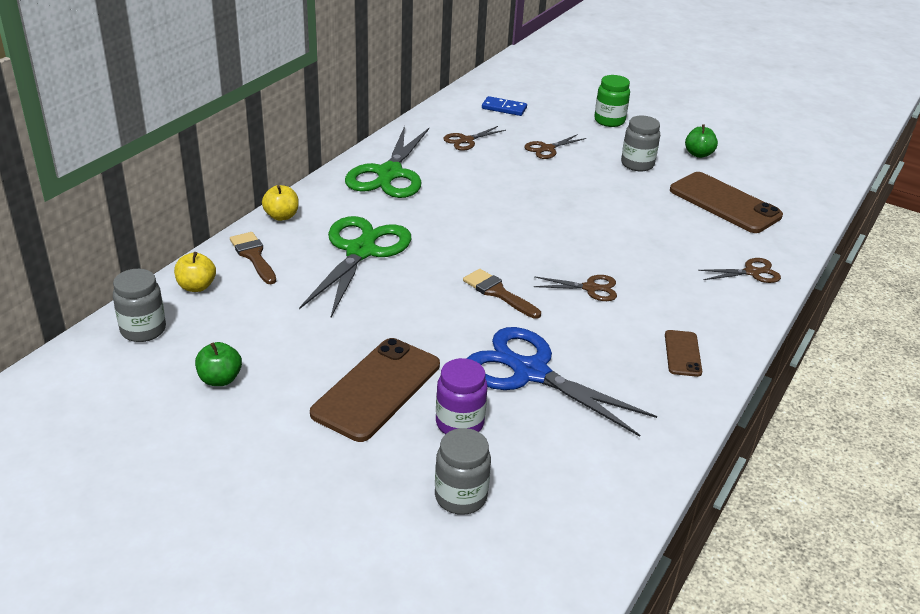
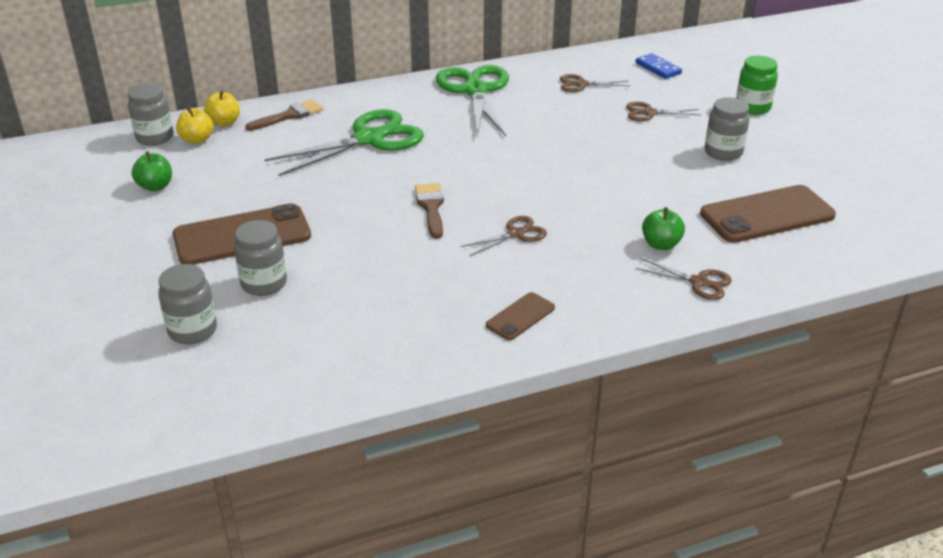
camera: 40 degrees right, 0 degrees up
brown brush [230,232,276,284] -> brown brush turned 45 degrees clockwise [246,99,323,131]
yellow apple [262,185,299,221] -> yellow apple moved to [176,108,214,144]
green scissors [345,126,429,198] -> green scissors turned 120 degrees clockwise [436,65,509,136]
purple jar [436,358,488,434] -> grey jar [234,220,287,296]
blue scissors [467,327,657,437] -> none
brown scissors [534,275,617,301] -> brown scissors turned 75 degrees counterclockwise [461,216,547,256]
brown phone [670,172,783,233] -> brown phone turned 75 degrees clockwise [700,185,836,243]
green apple [685,124,718,158] -> green apple moved to [642,207,685,250]

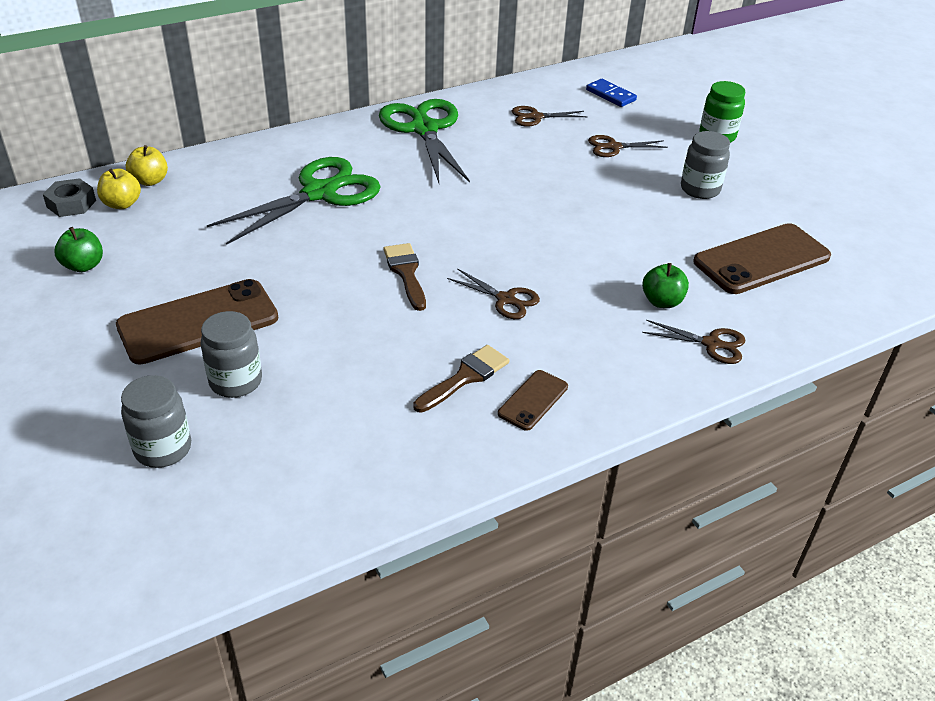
camera: 10 degrees left, 5 degrees up
grey jar [128,84,173,146] -> grey nut [43,178,96,217]
brown brush [246,99,323,131] -> brown brush moved to [413,345,509,413]
brown scissors [461,216,547,256] -> brown scissors turned 75 degrees clockwise [447,268,540,319]

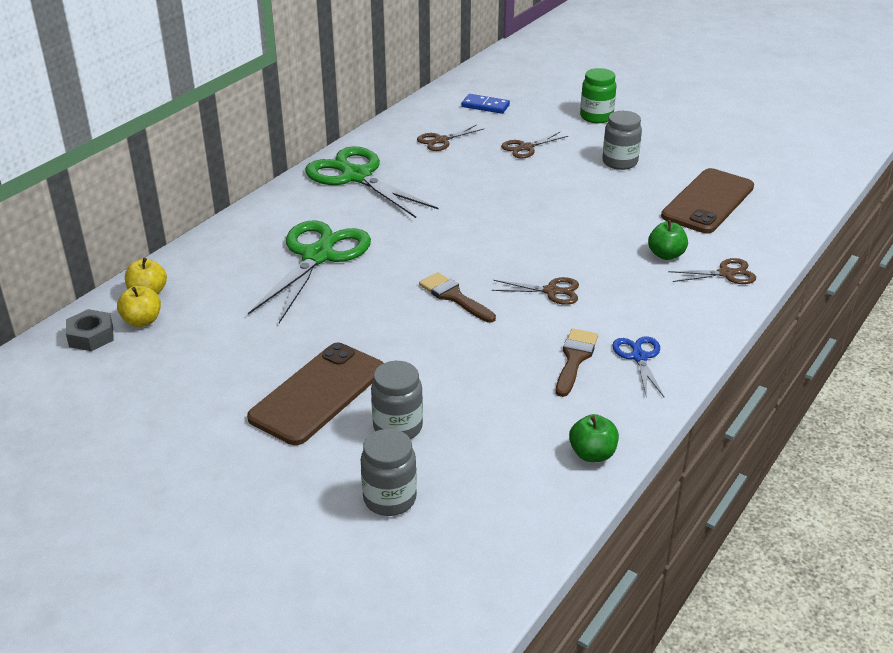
camera: 25 degrees left, 5 degrees down
green apple [54,227,103,272] -> green apple moved to [569,414,619,462]
brown phone [498,370,568,431] -> blue scissors [612,336,664,397]

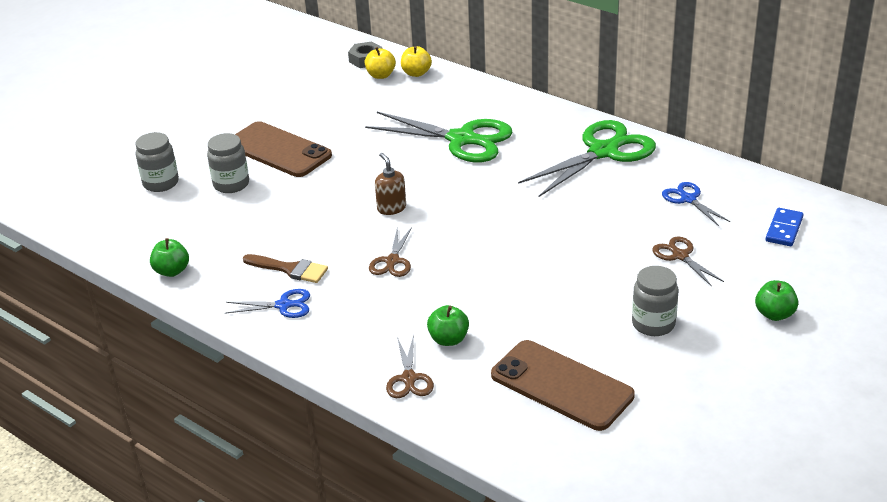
camera: 95 degrees right, 0 degrees up
brown scissors [417,125,484,151] -> blue scissors [662,182,730,226]
brown brush [419,272,496,323] -> brown soap dispenser [375,153,406,215]
green jar [580,68,616,123] -> green apple [755,280,798,321]

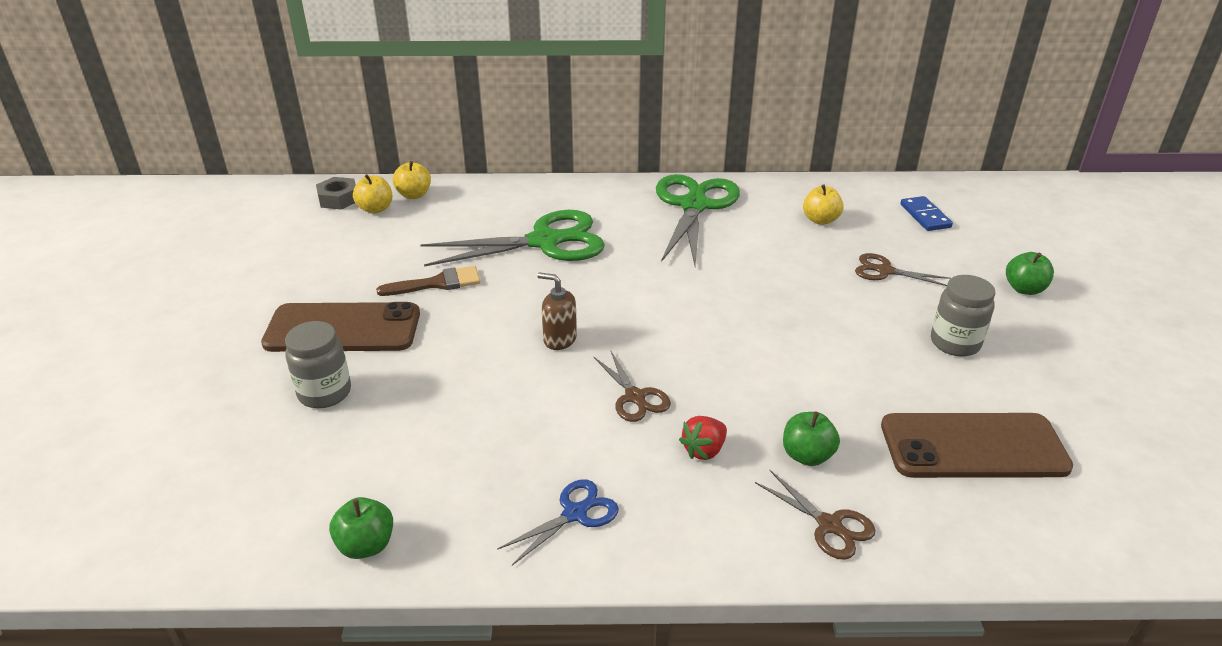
camera: 40 degrees left, 0 degrees up
grey jar [135,132,179,192] -> none
brown brush [243,254,328,283] -> brown brush moved to [376,266,480,296]
blue scissors [662,182,730,226] -> yellow apple [803,185,844,225]
none -> red strawberry [679,416,727,460]

